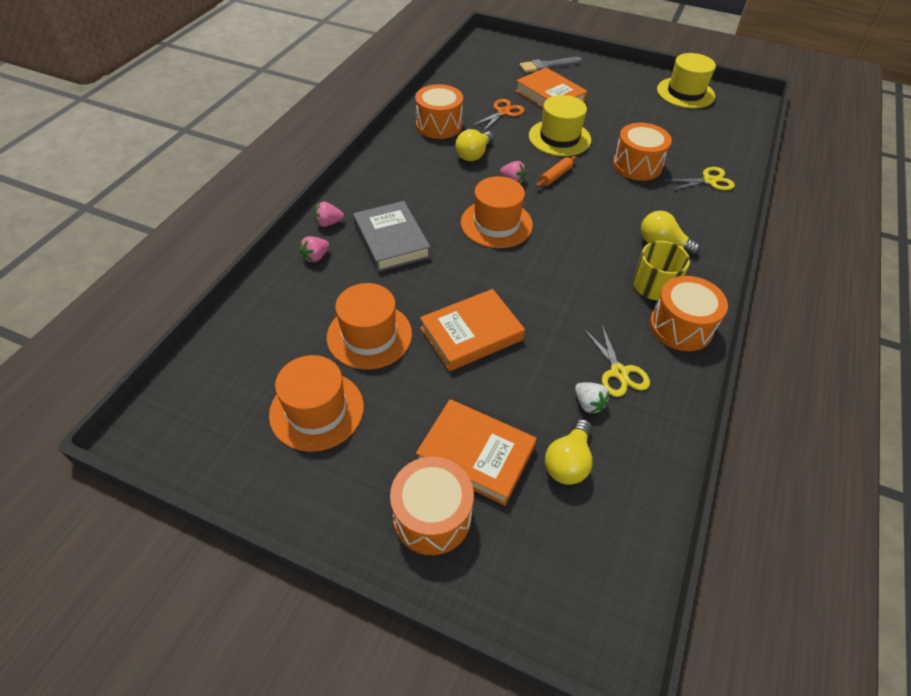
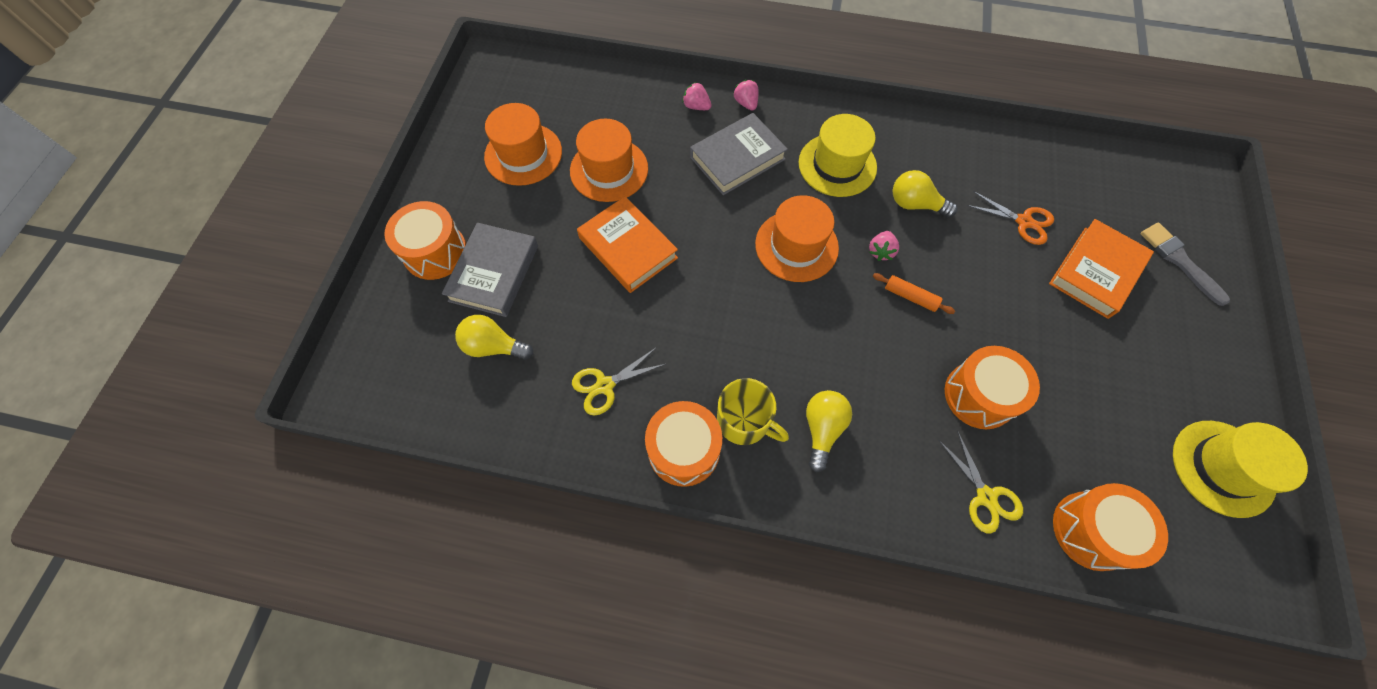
camera: 80 degrees right, 15 degrees up
orange drum [415,84,463,139] -> orange drum moved to [1053,483,1168,571]
orange book [416,399,537,506] -> grey book [442,223,538,317]
yellow hat [529,95,591,156] -> yellow hat moved to [799,114,877,197]
white strawberry [575,382,609,414] -> none

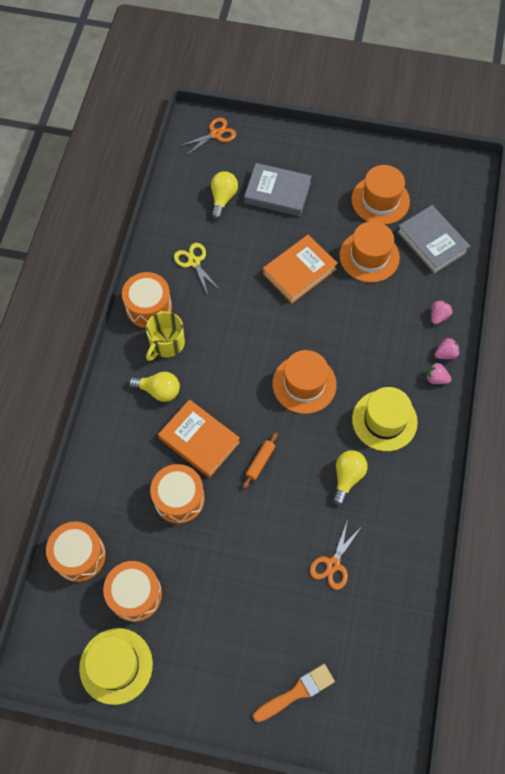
camera: 90 degrees right, 0 degrees up
orange drum [385,201,466,280] -> orange drum moved to [103,561,162,622]
grey book [690,113,788,195] -> grey book moved to [397,205,470,274]
pink strawberry [869,231,899,261] -> pink strawberry moved to [426,363,452,384]
yellow scissors [939,430,1023,534] -> none
orange book [1049,219,1154,319] -> orange book moved to [158,399,240,478]
grey brush [1140,223,1230,306] -> orange brush [253,664,335,722]
none -> orange scissors [180,118,236,155]

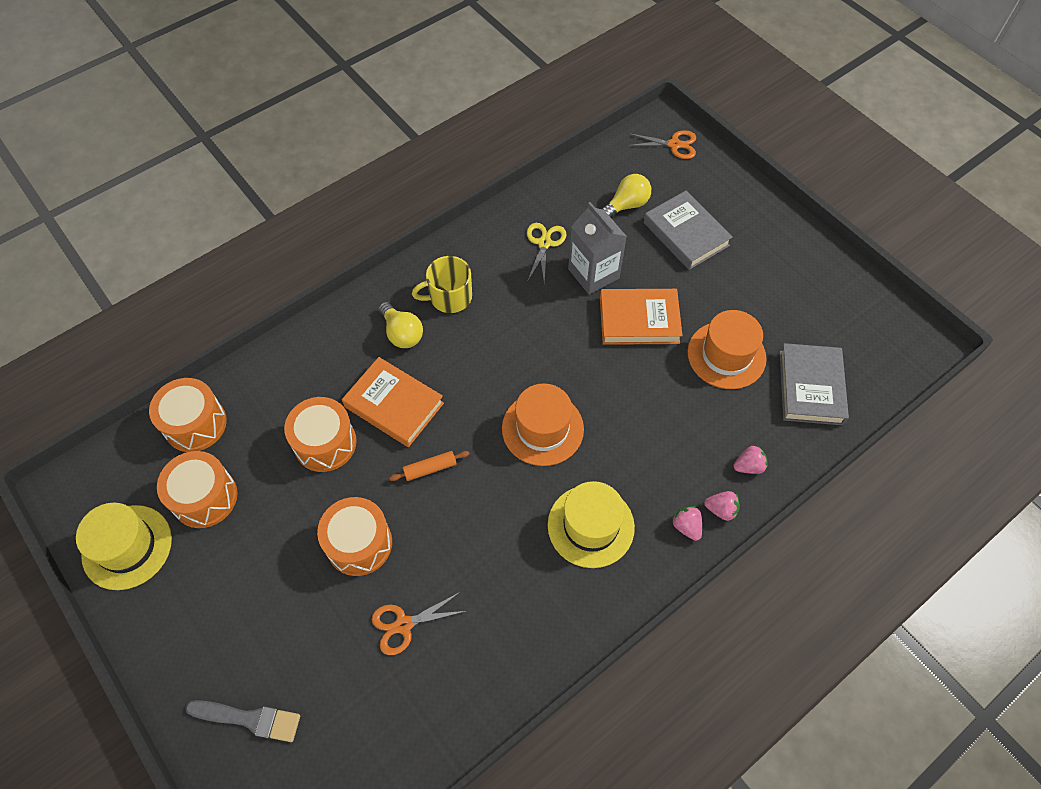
camera: 40 degrees right, 5 degrees down
orange drum [122,272,172,328] -> orange drum moved to [317,497,392,576]
orange book [158,399,240,478] -> orange book turned 45 degrees counterclockwise [342,357,444,447]
orange brush [253,664,335,722] -> grey brush [185,700,300,742]
yellow light bulb [333,450,368,506] -> none
orange hat [352,165,410,225] -> none
none -> grey carton [568,202,627,294]

